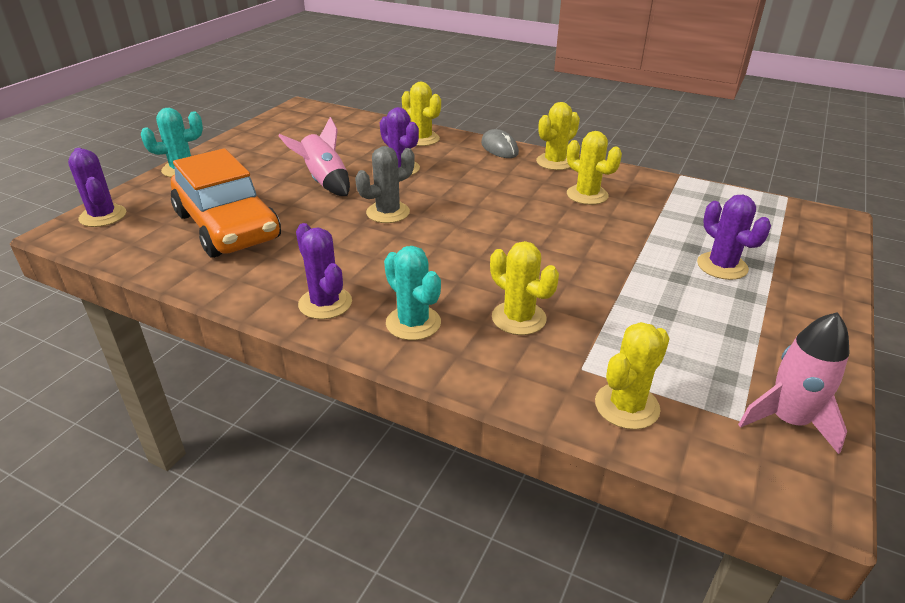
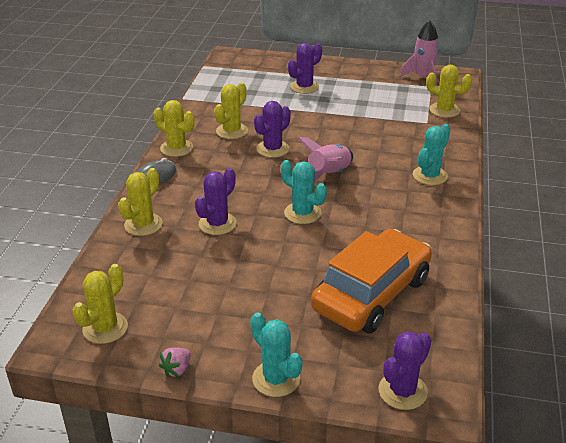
camera: 105 degrees left, 0 degrees up
pink rocket [279,117,350,196] -> pink rocket moved to [297,137,353,182]
purple cactus [296,223,352,319] -> purple cactus moved to [254,101,291,158]
grey cactus [355,146,415,223] -> turquoise cactus [281,160,327,224]
yellow cactus [490,241,559,335] -> yellow cactus moved to [73,264,128,344]
none -> pink strawberry [159,347,191,377]

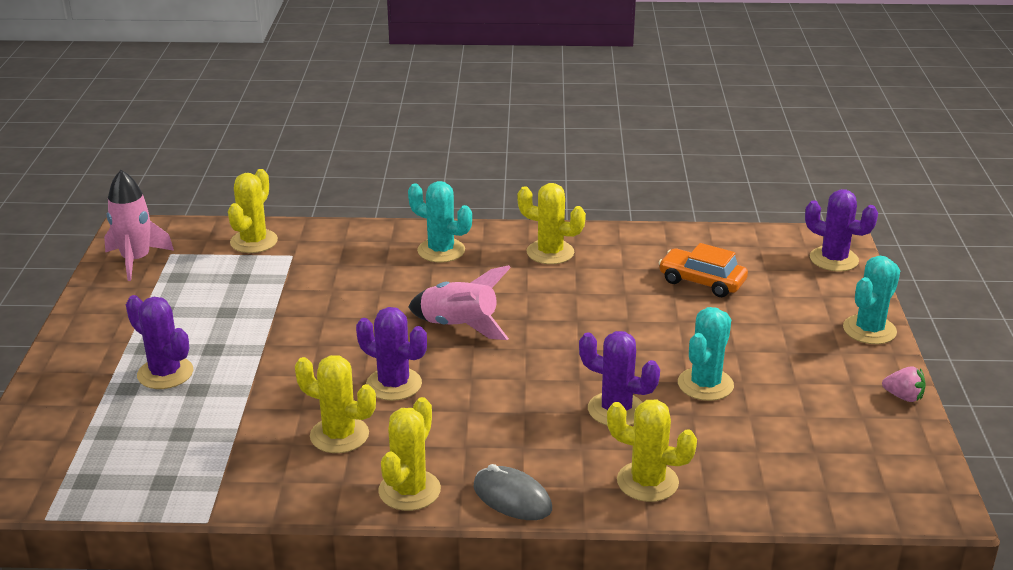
camera: 100 degrees left, 5 degrees down
yellow cactus [73,264,128,344] -> yellow cactus moved to [517,183,586,264]
turquoise cactus [281,160,327,224] -> turquoise cactus moved to [678,307,734,401]
orange car [311,229,432,333] -> orange car [659,243,748,297], size x0.52

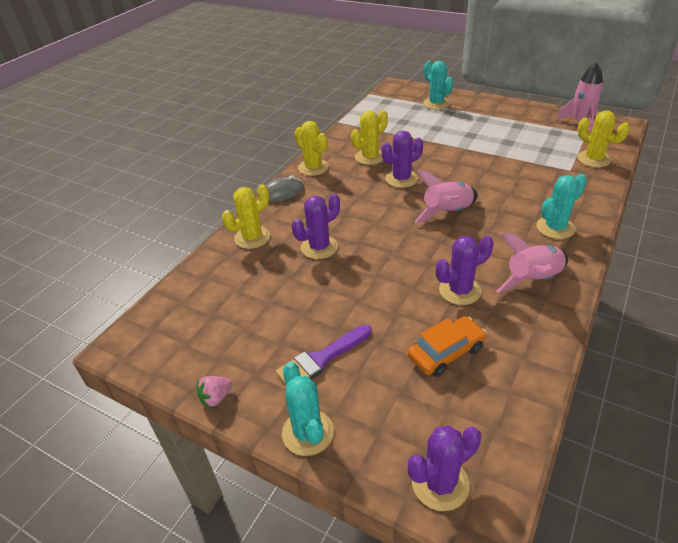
camera: 120 degrees right, 10 degrees up
purple cactus [126,295,193,389] -> purple cactus moved to [436,236,494,305]
yellow cactus [517,183,586,264] -> pink rocket [496,233,568,293]
turquoise cactus [678,307,734,401] -> turquoise cactus moved to [423,61,454,109]
none -> purple brush [276,325,372,384]

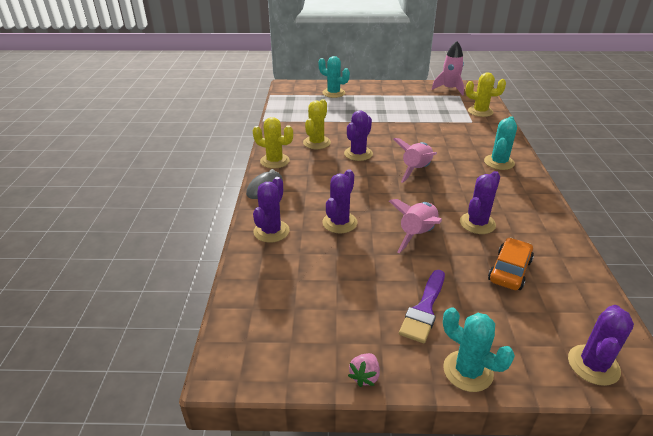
camera: 30 degrees left, 5 degrees down
yellow cactus [222,185,270,249] -> purple cactus [253,177,289,243]
pink rocket [496,233,568,293] -> pink rocket moved to [389,199,442,253]

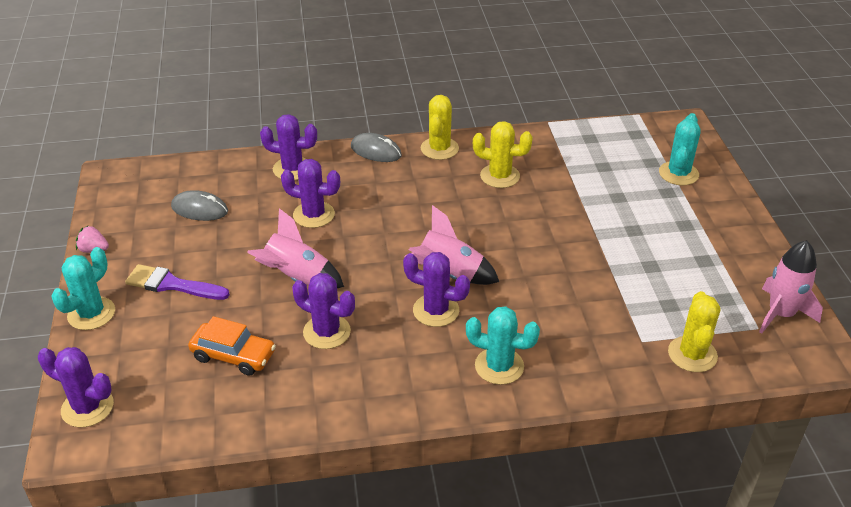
camera: 80 degrees right, 5 degrees up
purple cactus [344,110,373,161] -> purple cactus moved to [403,252,470,327]
none -> grey mouse [171,190,228,221]

